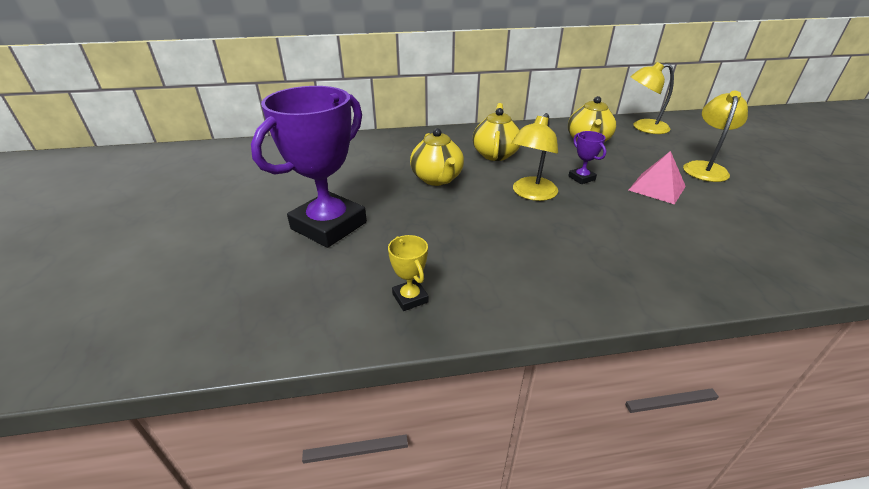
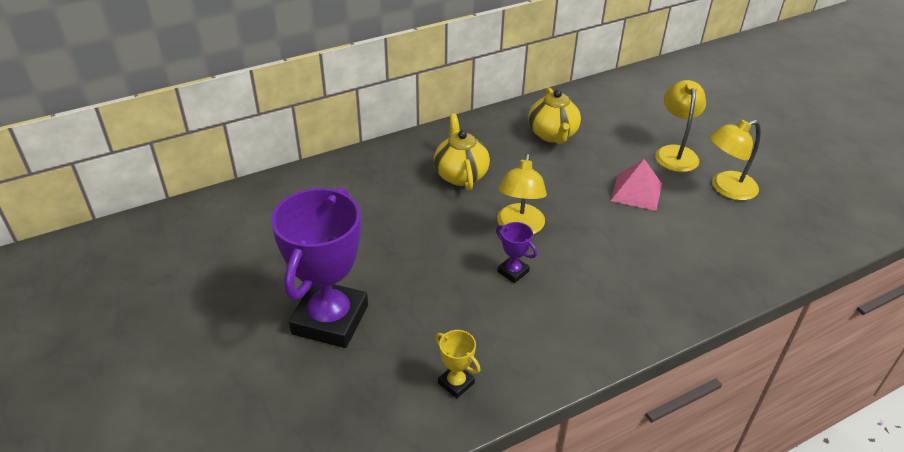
camera: 20 degrees left, 5 degrees up
yellow teapot [410,128,464,186] -> none
purple trophy [568,131,606,184] -> purple trophy moved to [496,222,537,283]
yellow lamp [630,62,674,134] -> yellow lamp moved to [709,120,761,201]

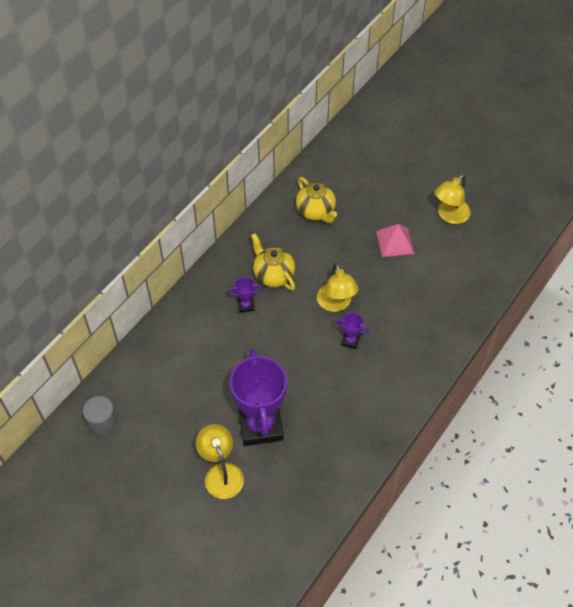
camera: 25 degrees left, 15 degrees up
yellow trophy [435,330,480,398] -> none
yellow lamp [655,80,706,172] -> yellow lamp moved to [196,424,244,499]
none -> grey cylinder [83,396,118,436]
none -> purple trophy [228,277,262,313]

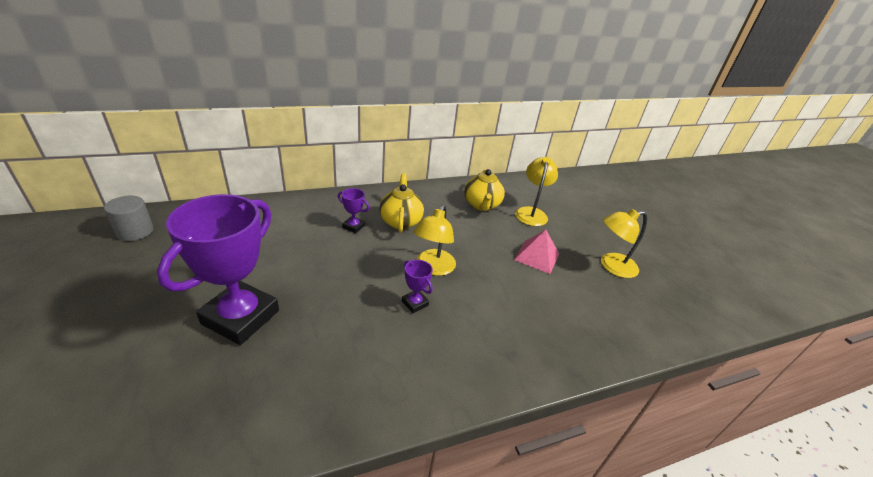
camera: 30 degrees right, 20 degrees down
yellow lamp [196,424,244,499] -> yellow lamp moved to [515,157,558,226]

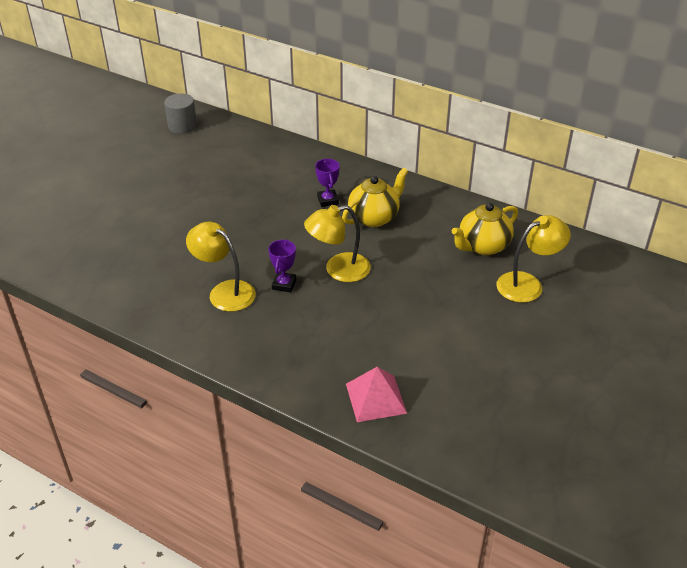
camera: 55 degrees right, 5 degrees up
purple trophy [157,194,279,345] -> none
pink pyramid [514,230,559,274] -> pink pyramid moved to [346,367,407,422]
yellow lamp [601,209,647,278] -> yellow lamp moved to [186,222,256,312]

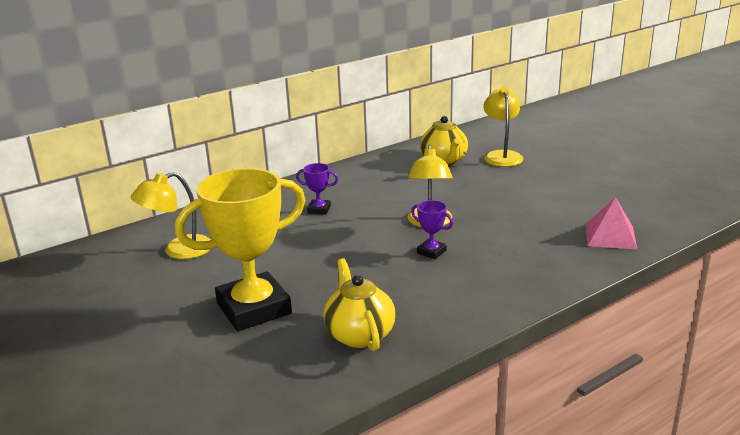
camera: 65 degrees left, 15 degrees down
grey cylinder [164,93,197,134] -> none
yellow lamp [186,222,256,312] -> yellow lamp moved to [131,172,211,259]
yellow teapot [342,168,408,227] -> yellow teapot moved to [323,258,395,351]
none -> yellow trophy [175,168,306,331]

